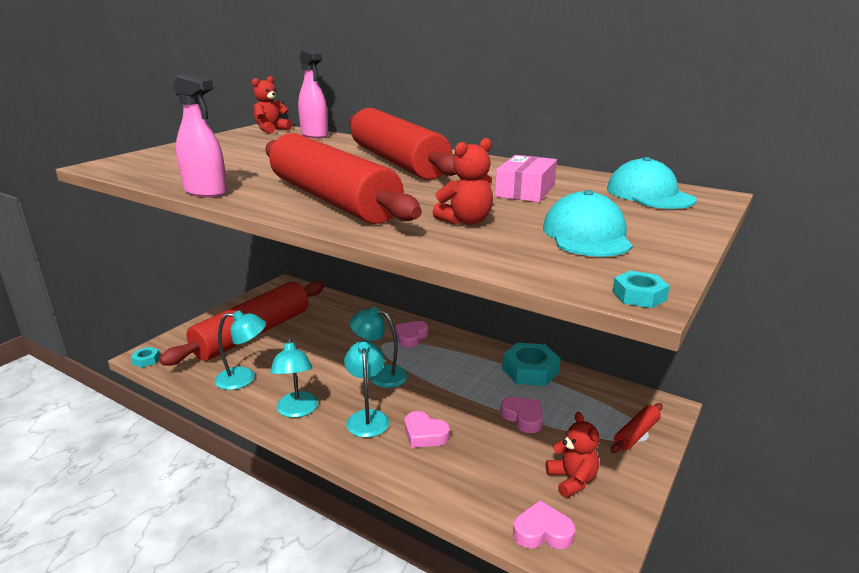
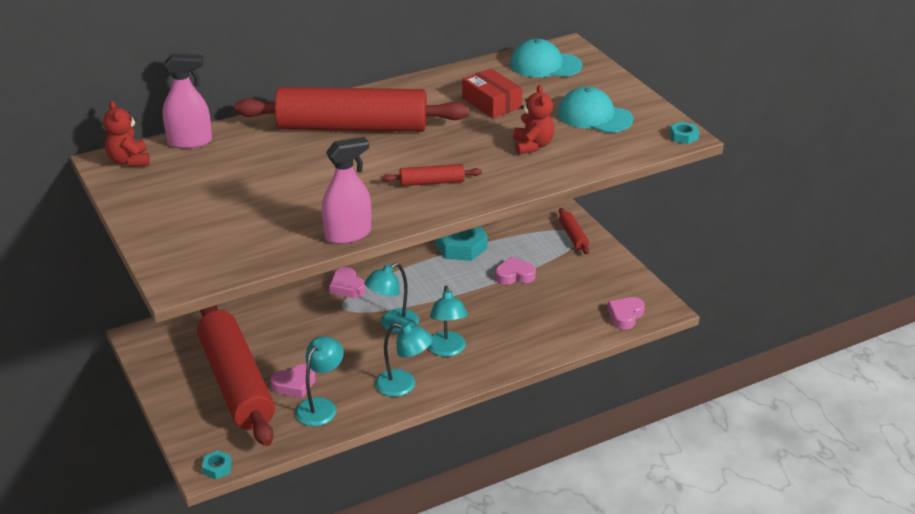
camera: 60 degrees left, 10 degrees up
red rolling pin [265,133,422,224] -> red rolling pin [382,164,482,186], size x0.40
turquoise lamp [344,341,389,438] -> turquoise lamp turned 120 degrees counterclockwise [428,286,468,357]
pink heart [405,411,450,448] -> pink heart moved to [271,364,316,398]
pink box [495,155,557,202] -> red box [462,69,522,118]
red teddy bear [546,412,600,498] -> none

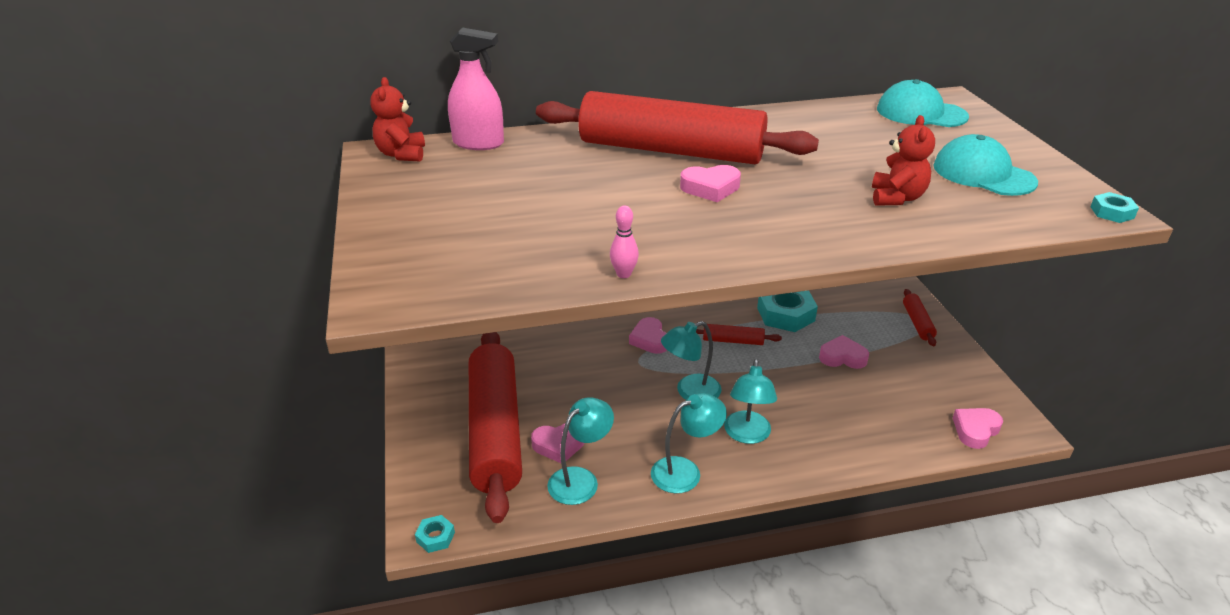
camera: 15 degrees right, 0 degrees up
pink spray bottle [322,137,371,244] -> pink bowling pin [610,206,639,278]
turquoise lamp [375,322,433,397] -> turquoise lamp turned 60 degrees counterclockwise [651,393,727,493]
red rolling pin [382,164,482,186] -> red rolling pin moved to [696,324,782,345]
red box [462,69,522,118] -> none
none -> pink heart [680,165,741,202]

